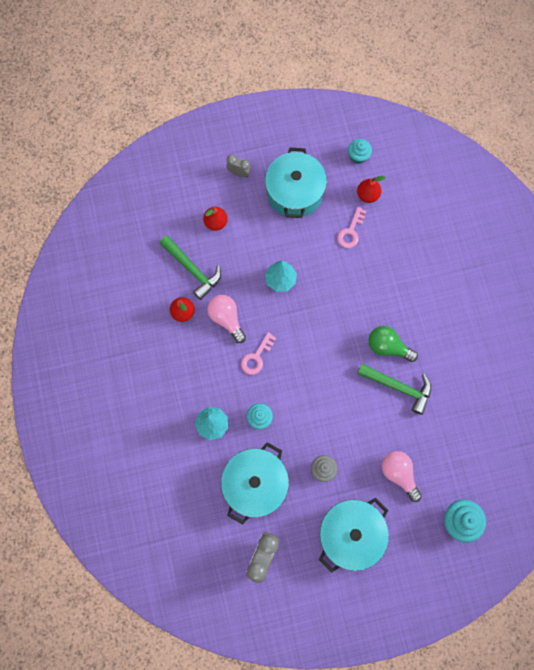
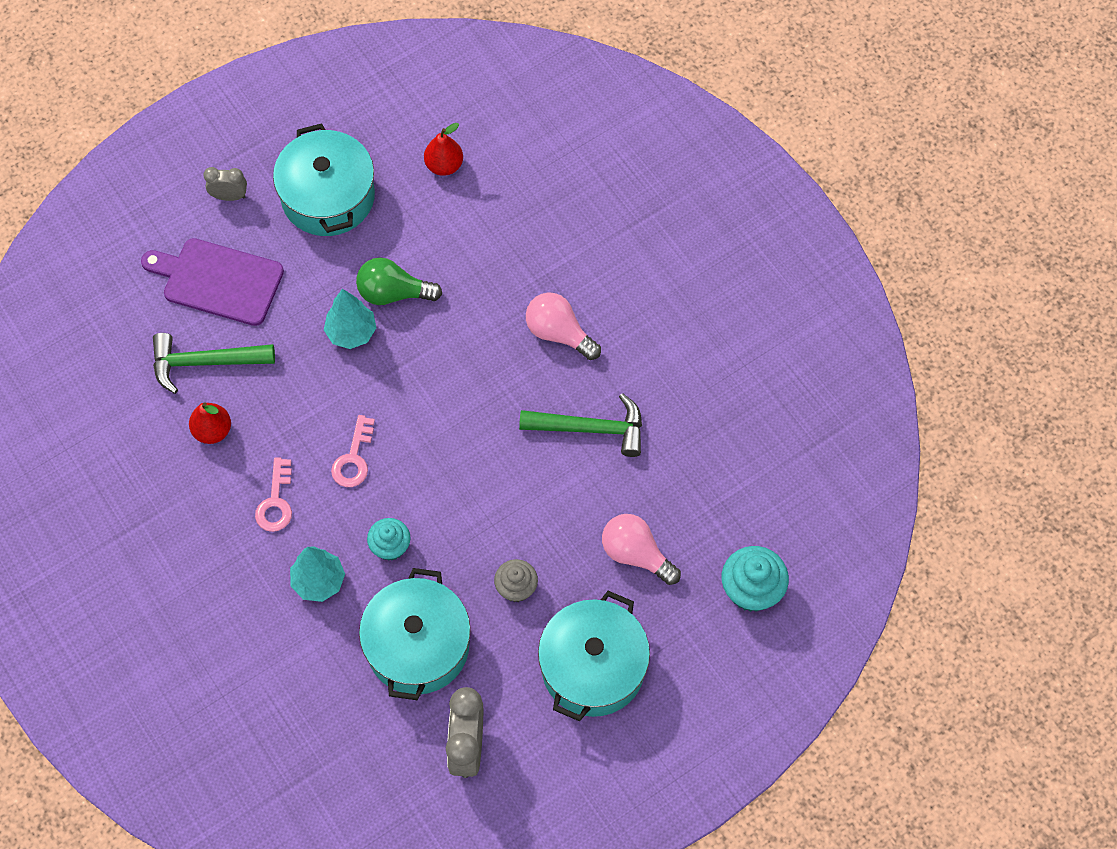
camera: 20 degrees left, 10 degrees down
green hammer [160,236,221,300] -> green hammer turned 150 degrees clockwise [153,333,275,394]
red pear [203,207,228,231] -> purple cutting board [141,238,284,326]
pink light bulb [207,295,246,343] -> pink light bulb moved to [526,292,601,360]
pink key [337,207,366,248] -> pink key moved to [255,457,292,532]
turquoise cupcake [348,139,372,164] -> none
green light bulb [368,326,418,362] -> green light bulb moved to [356,257,442,305]

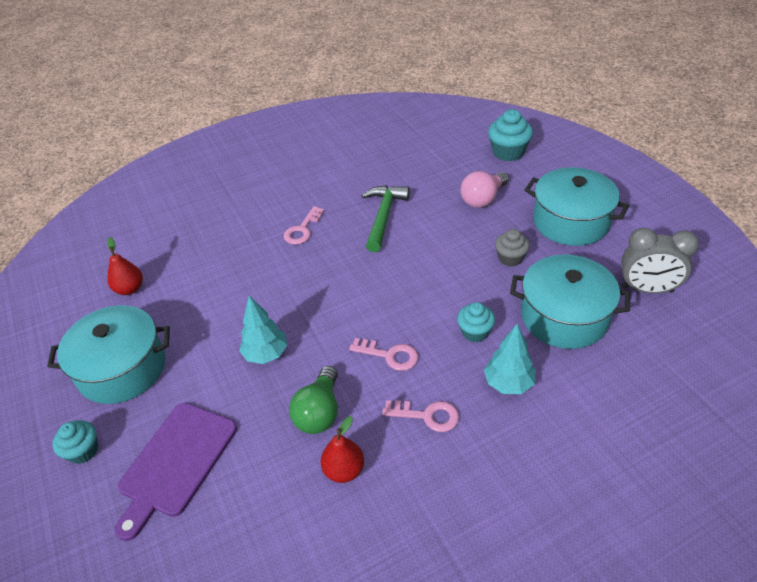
camera: 80 degrees left, 20 degrees down
green hammer [153,333,275,394] -> none
grey clock [203,167,247,201] -> turquoise cupcake [52,420,98,464]
green light bulb [356,257,442,305] -> green light bulb moved to [289,366,338,434]
pink light bulb [526,292,601,360] -> pink key [284,206,324,245]

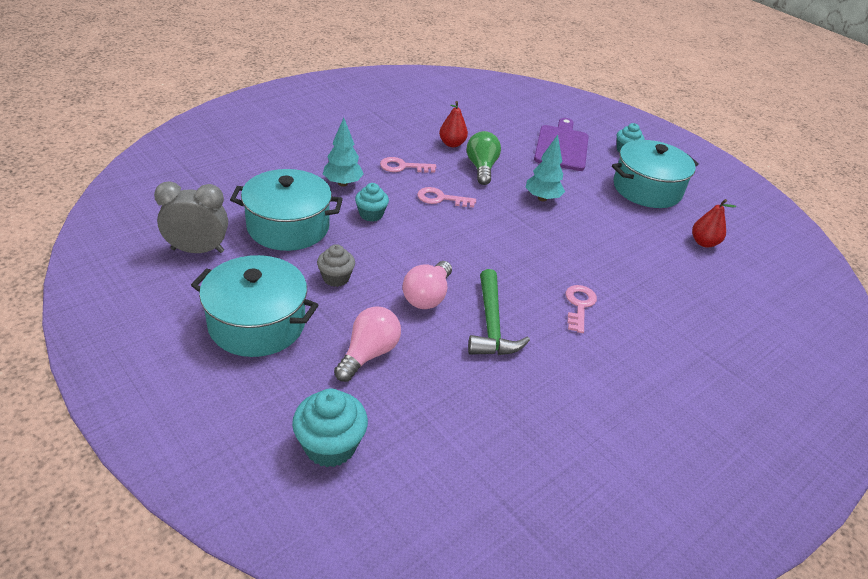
camera: 160 degrees right, 5 degrees down
none -> pink light bulb [402,261,452,309]

